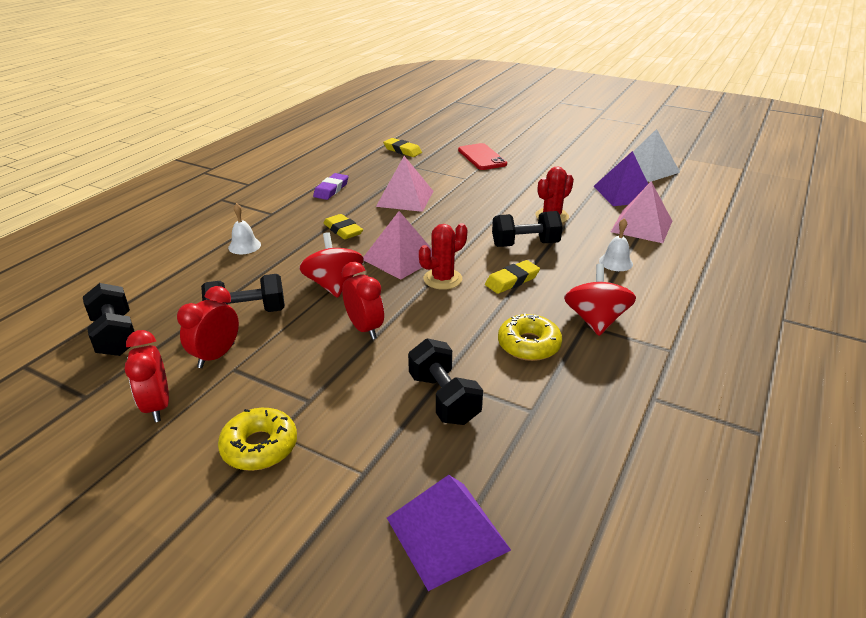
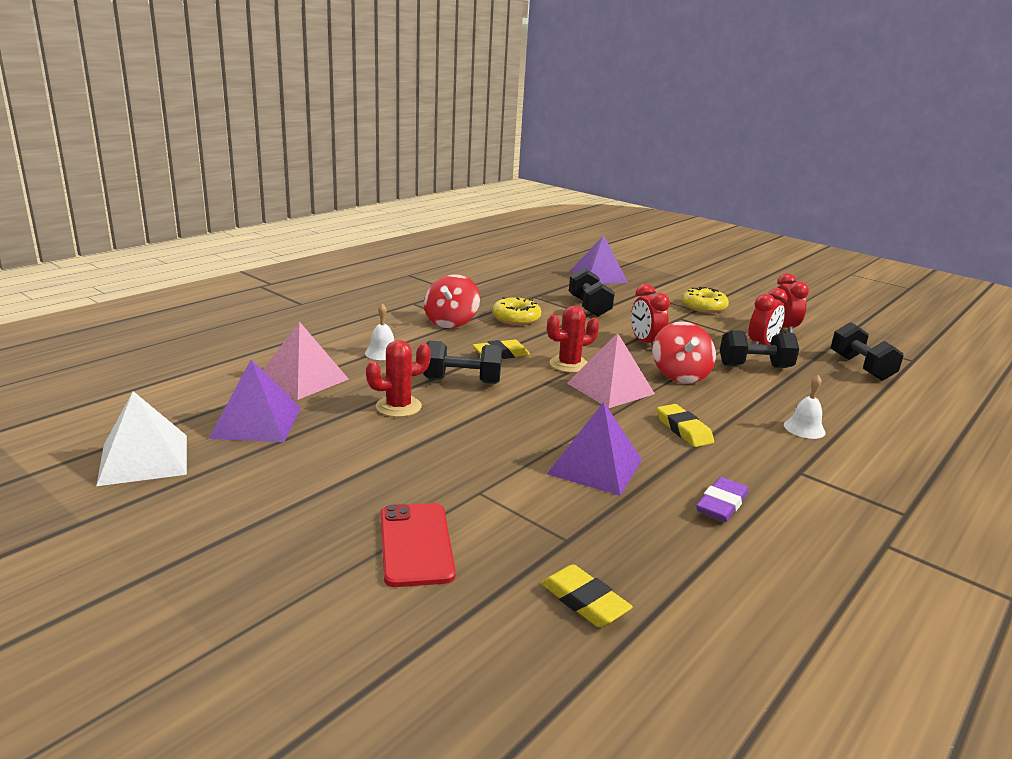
camera: 170 degrees left, 10 degrees down
pink pyramid [376,156,433,212] -> purple pyramid [547,402,642,496]

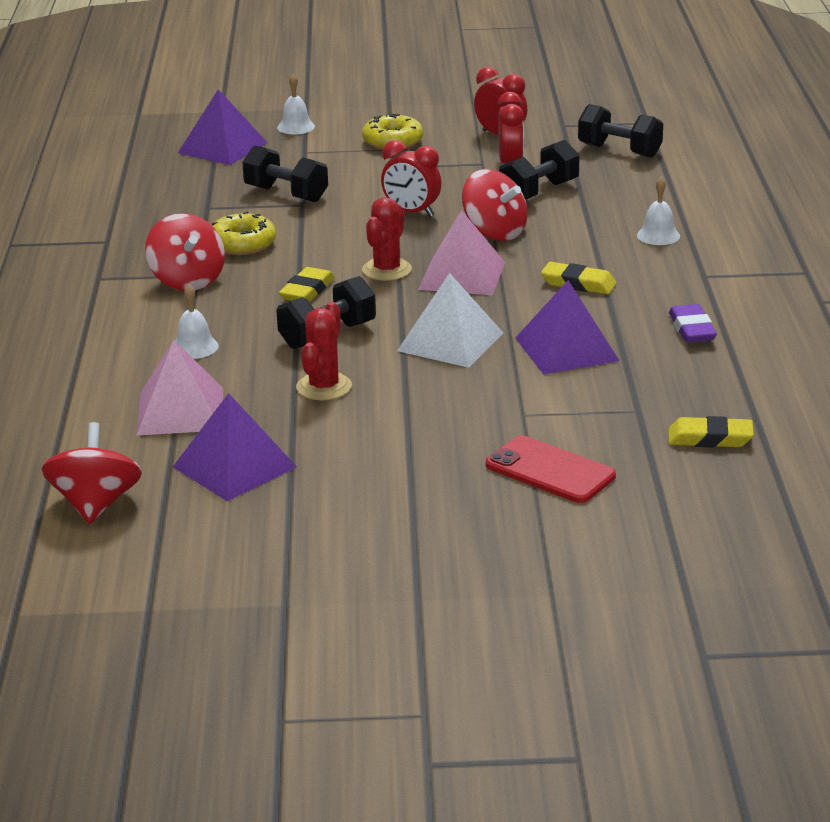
camera: 40 degrees left, 5 degrees up
white pyramid [96,391,187,486] -> white pyramid moved to [397,273,503,368]
none -> red spinning top [42,422,142,524]
none -> white bell [277,74,315,134]

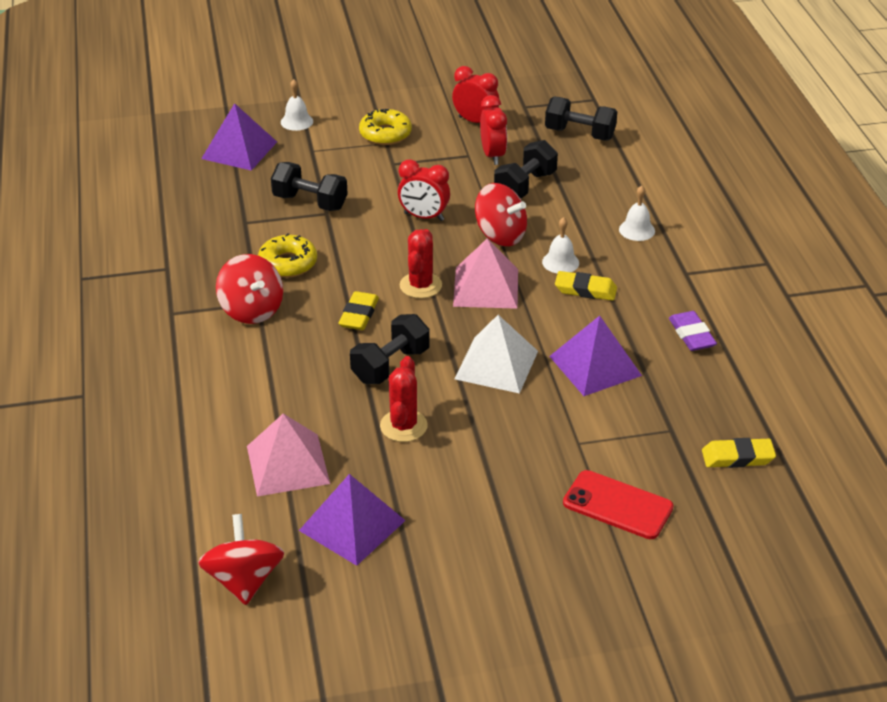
camera: 10 degrees left, 10 degrees up
white bell [175,284,219,359] -> white bell moved to [542,217,579,274]

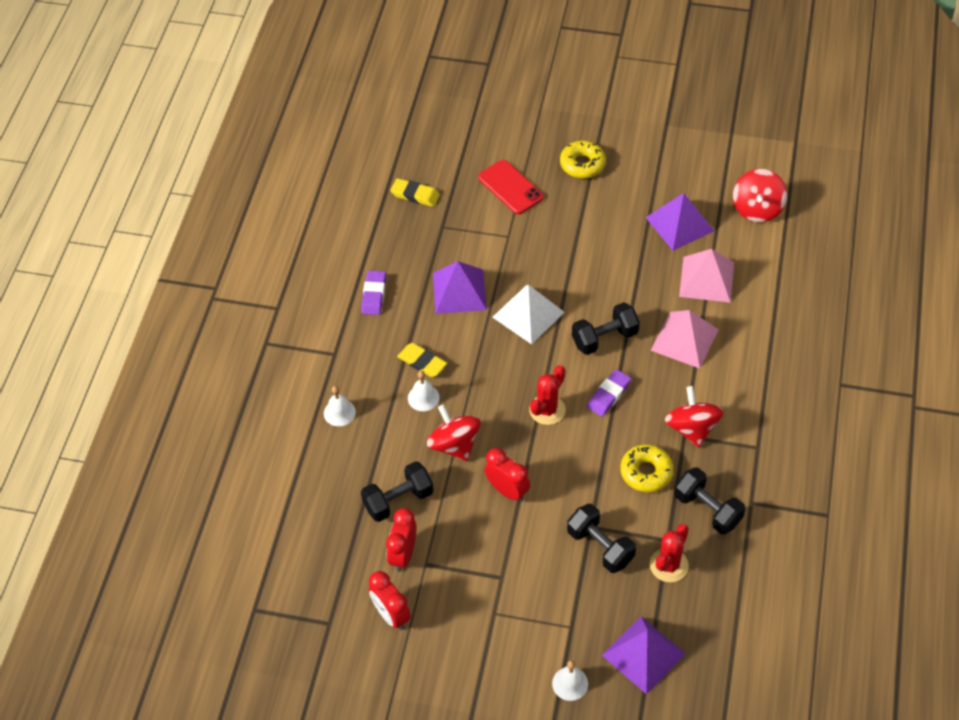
camera: 155 degrees left, 15 degrees up
yellow eraser [339,291,379,330] -> purple eraser [587,369,631,417]
yellow donut [359,109,412,145] -> yellow donut moved to [560,141,606,178]
red cactus [380,356,428,442] -> red cactus moved to [650,524,689,582]
pink pyramid [453,238,518,309] -> pink pyramid moved to [651,310,719,369]
black dumbbell [545,97,617,141] -> black dumbbell moved to [674,467,745,534]

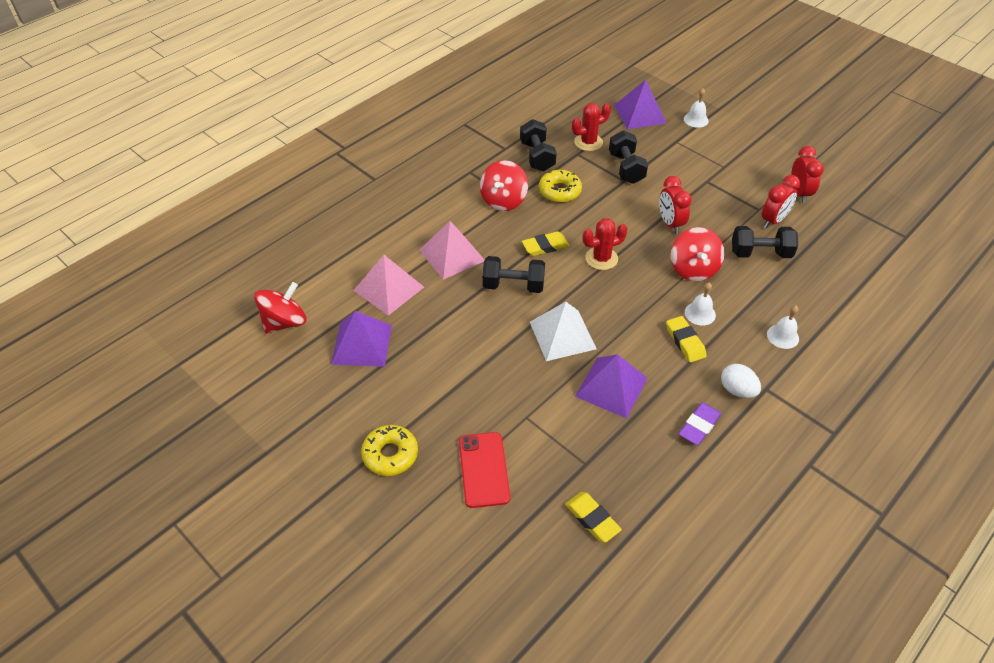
camera: 150 degrees left, 5 degrees down
purple eraser [587,369,631,417] -> yellow eraser [522,231,570,256]
none -> white egg [721,364,761,398]

